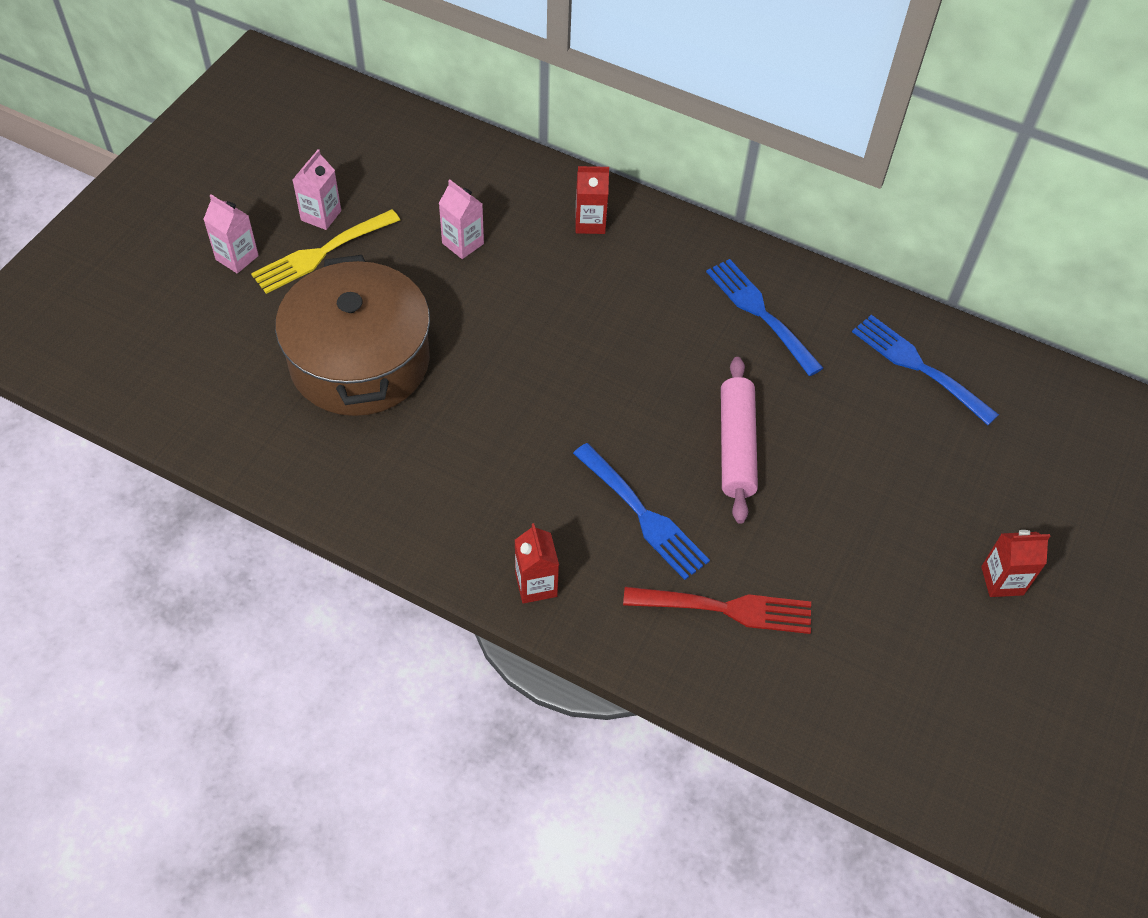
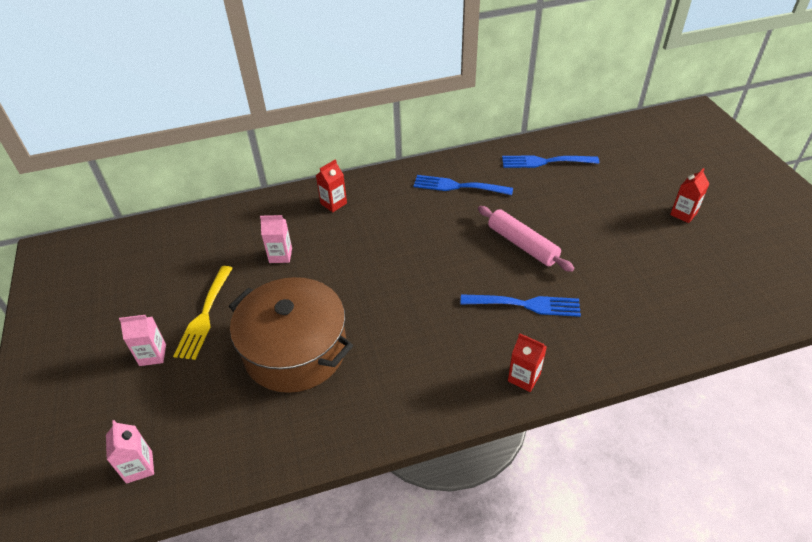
camera: 40 degrees left, 10 degrees down
pink carton [293,149,341,230] -> pink carton moved to [106,420,154,484]
red fork [623,587,811,634] -> none

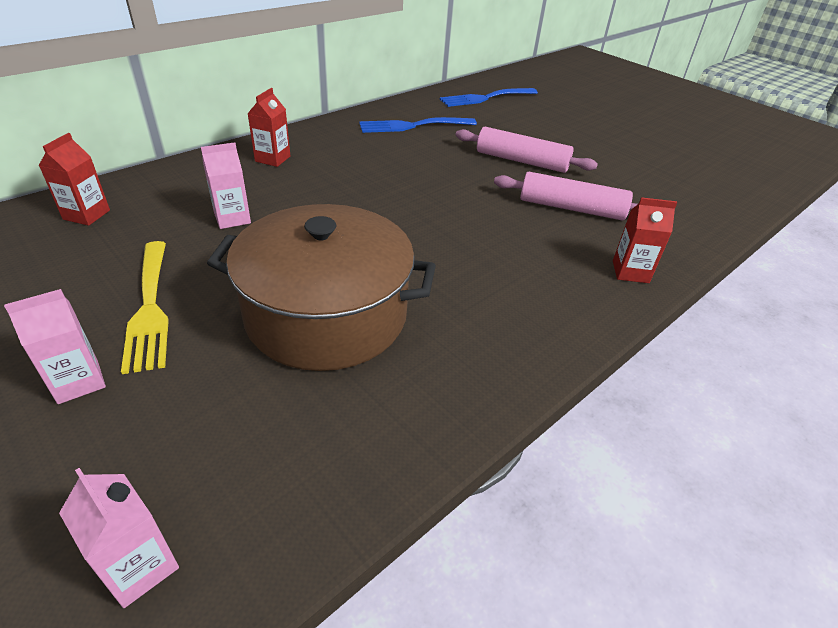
camera: 30 degrees left, 5 degrees down
blue fork [461,294,581,317] -> pink rolling pin [494,172,638,220]
red carton [670,168,709,223] -> red carton moved to [39,133,110,226]

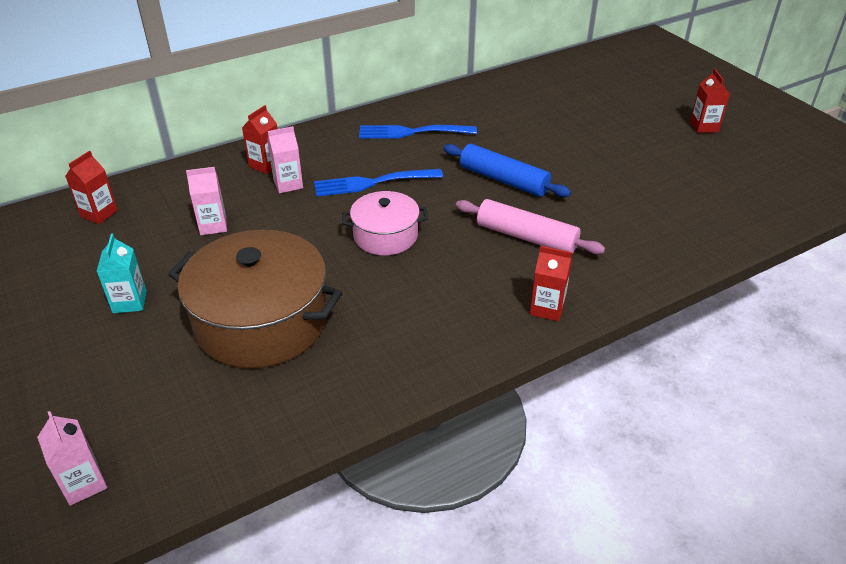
camera: 15 degrees right, 0 degrees up
pink carton [4,289,106,404] -> pink carton moved to [267,126,303,193]
yellow fork [121,241,169,374] -> turquoise carton [97,234,147,313]
blue fork [440,88,538,107] -> blue fork moved to [314,169,443,197]
pink rolling pin [456,127,598,173] -> blue rolling pin [443,144,571,197]
none -> pink pot [342,191,428,255]
none -> red carton [690,69,730,133]

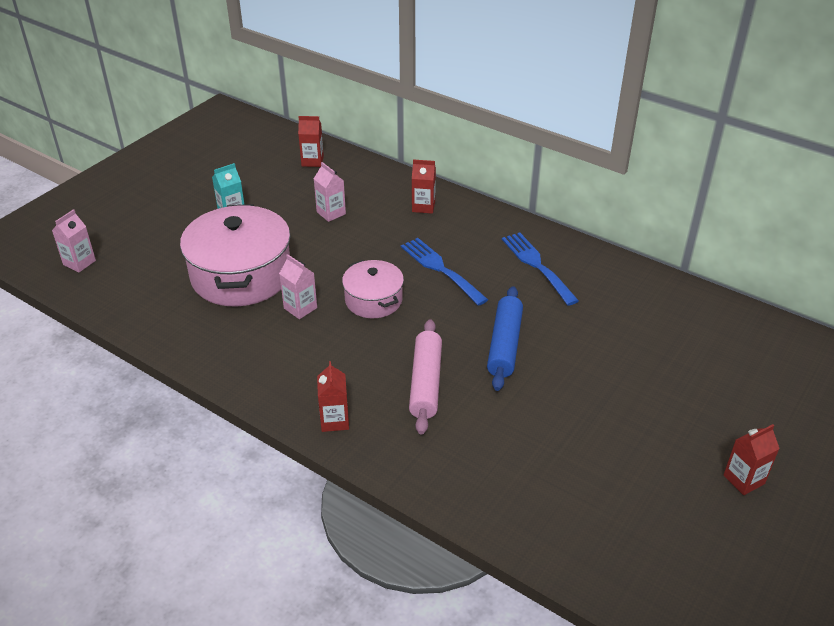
camera: 65 degrees right, 0 degrees up
brown pot [168,230,342,369] -> pink pot [180,204,291,306]
pink carton [267,126,303,193] -> pink carton moved to [279,254,317,319]

